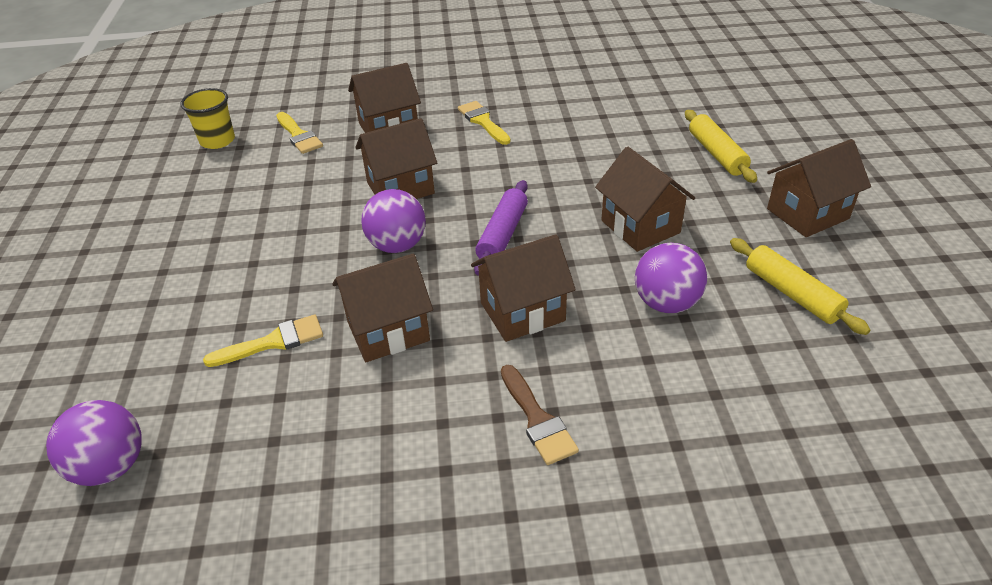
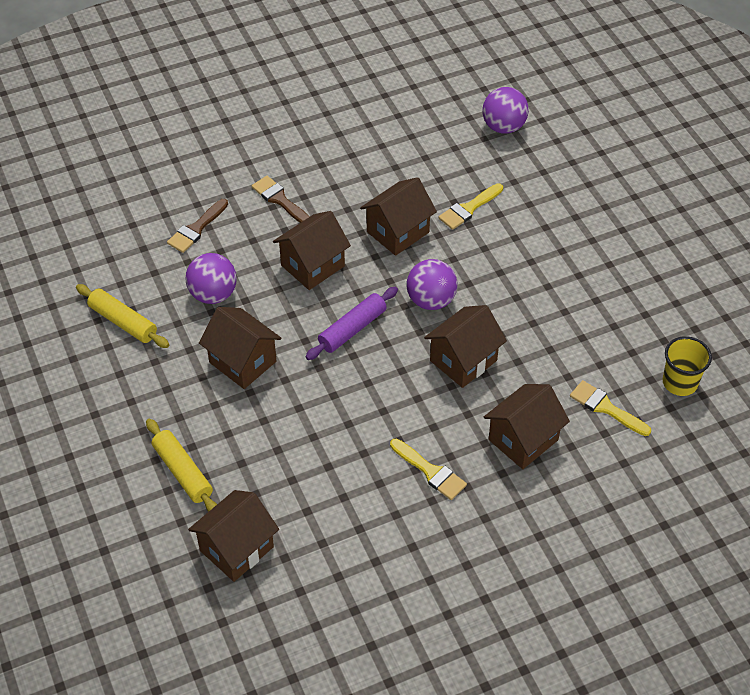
camera: 160 degrees right, 10 degrees up
purple rolling pin [474,180,528,275] -> purple rolling pin turned 45 degrees clockwise [305,287,398,360]
brown house [767,139,871,237] -> brown house moved to [188,490,279,582]
none -> brown brush [167,199,228,253]

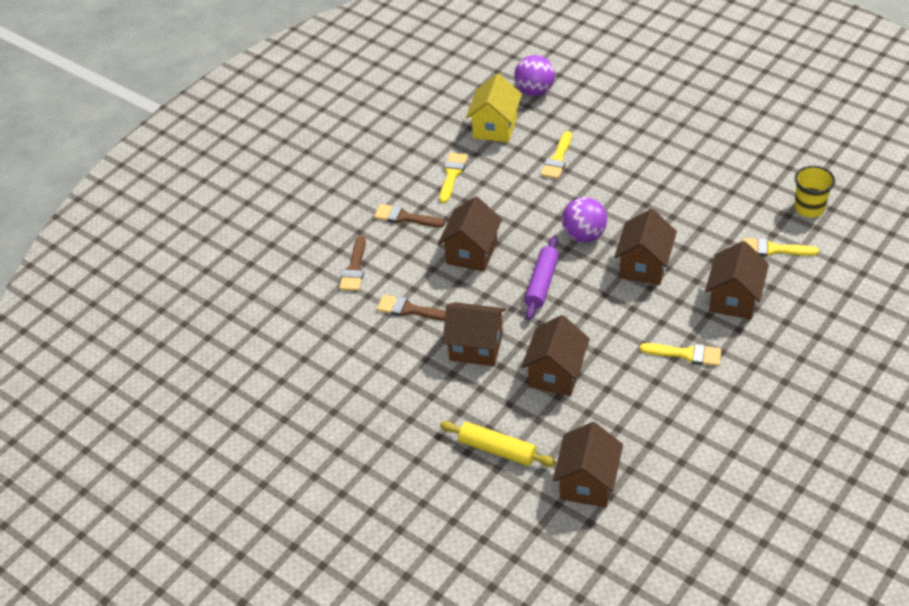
camera: 25 degrees left, 5 degrees down
yellow rolling pin [76,284,169,348] -> none
purple ball [185,253,237,304] -> brown brush [377,295,446,321]
brown house [360,177,437,256] -> brown house moved to [521,315,590,396]
none -> yellow brush [439,153,468,203]
none -> yellow house [466,74,522,142]

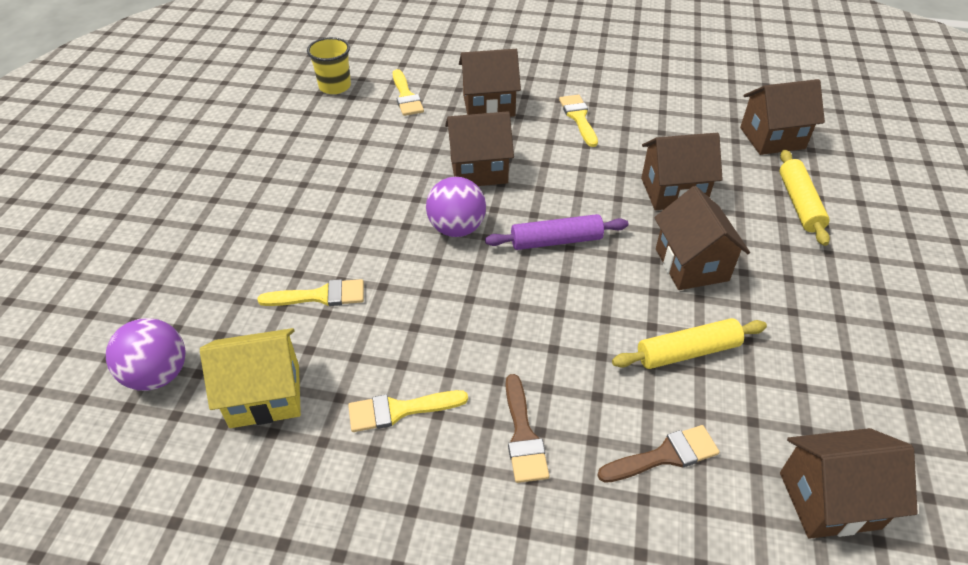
camera: 120 degrees left, 0 degrees up
brown brush [377,295,446,321] -> yellow rolling pin [612,318,767,369]
brown house [438,196,502,272] -> brown house moved to [780,428,918,539]

